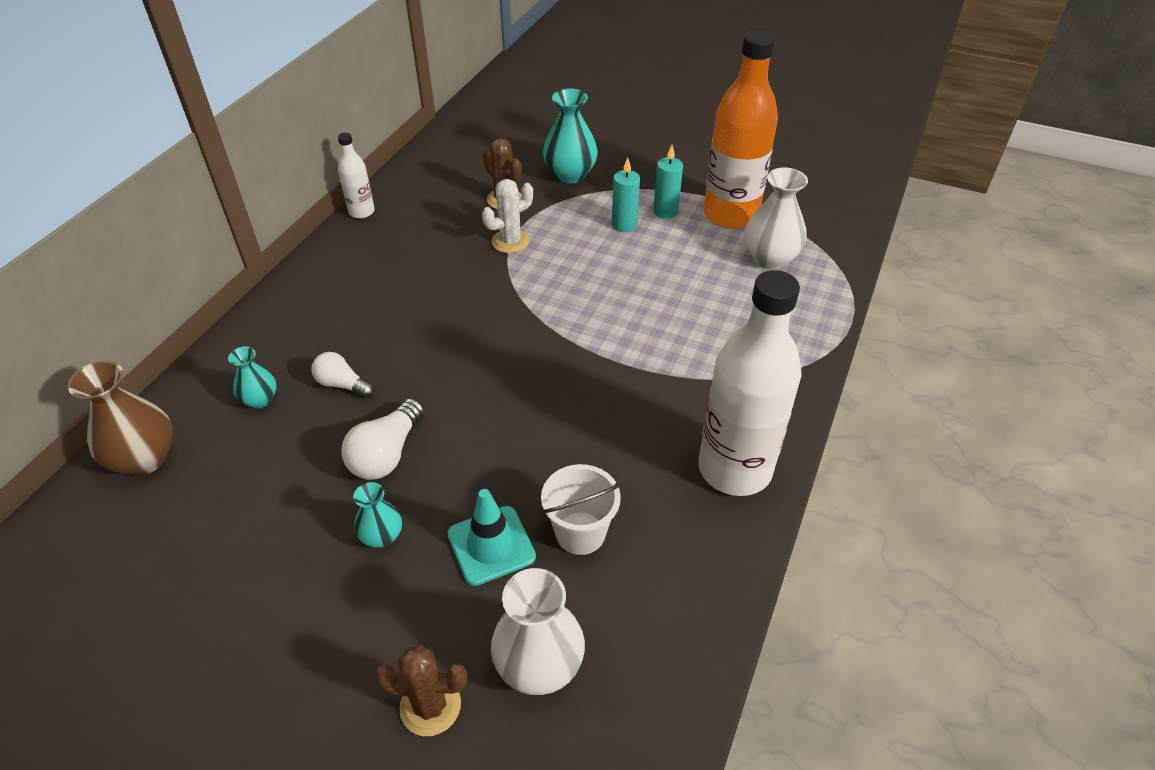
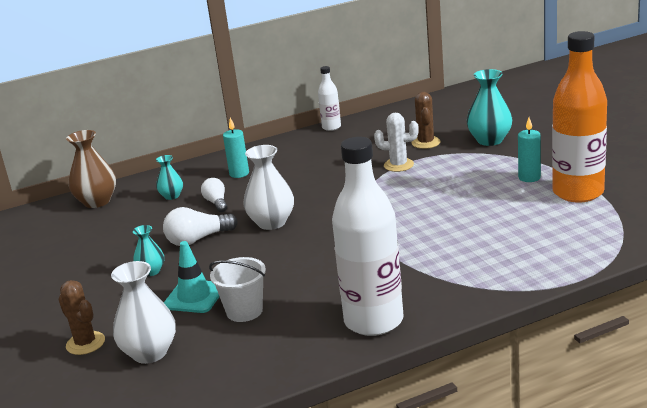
camera: 45 degrees right, 20 degrees down
turquoise candle [612,158,640,232] -> turquoise candle moved to [223,118,249,178]
white vase [744,167,808,269] -> white vase moved to [243,145,294,230]

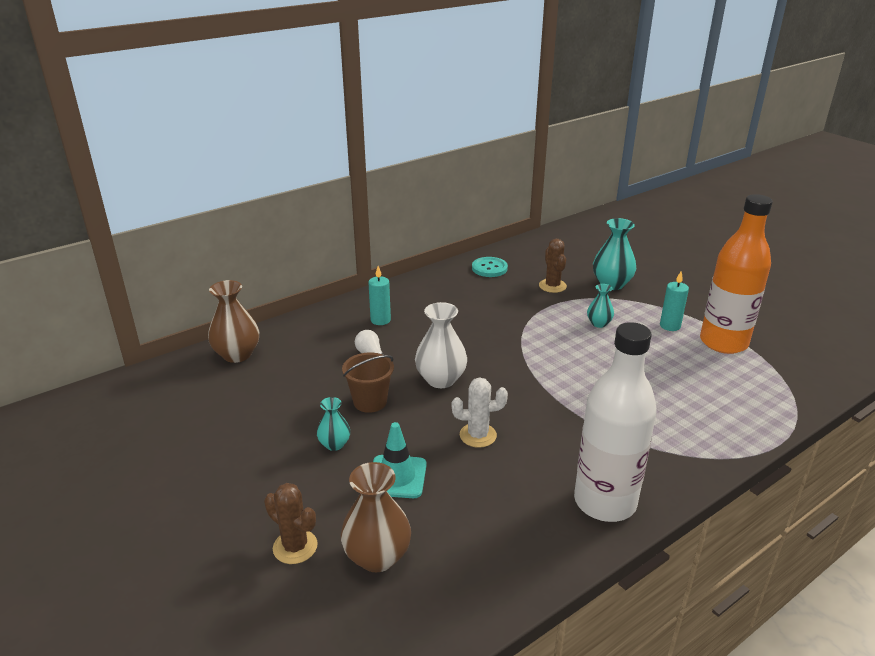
camera: 15 degrees left, 5 degrees up
white vase [111,261,176,364] -> brown vase [341,462,411,572]
turquoise vase [156,155,183,200] -> turquoise vase moved to [587,284,614,328]
white light bulb [163,207,238,246] -> brown bucket [342,353,394,413]
white bucket [209,257,266,322] -> none
white bottle [318,66,341,131] -> none
white cactus [374,113,419,172] -> white cactus moved to [452,377,508,448]
none -> turquoise button [472,257,508,277]

